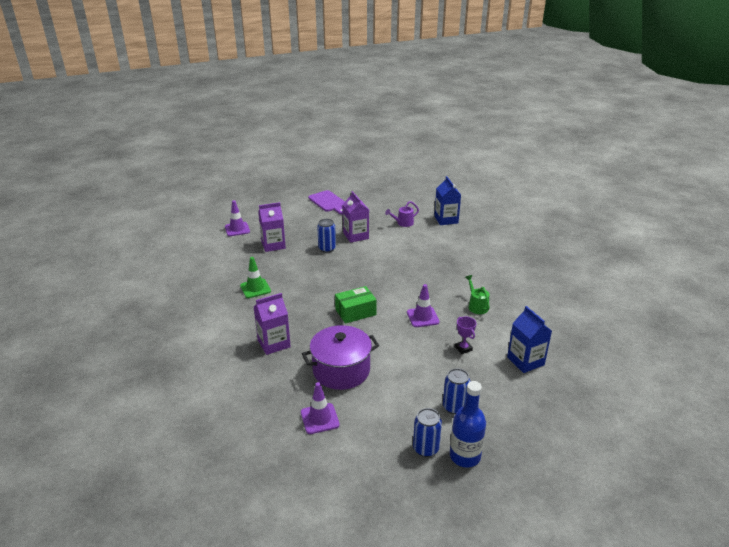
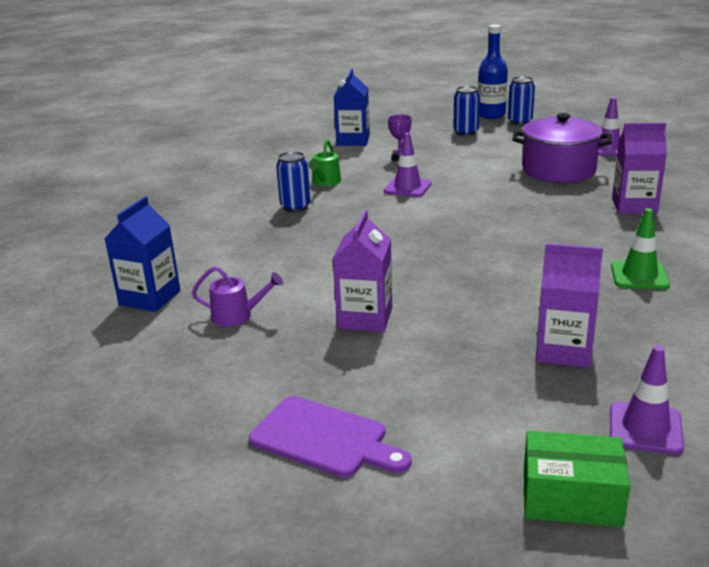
camera: 145 degrees left, 5 degrees down
purple cutting board [308,190,345,214] -> purple cutting board turned 120 degrees clockwise [249,396,412,478]
blue can [317,219,336,253] -> blue can moved to [276,151,311,212]
green box [335,286,377,324] -> green box moved to [524,431,631,527]

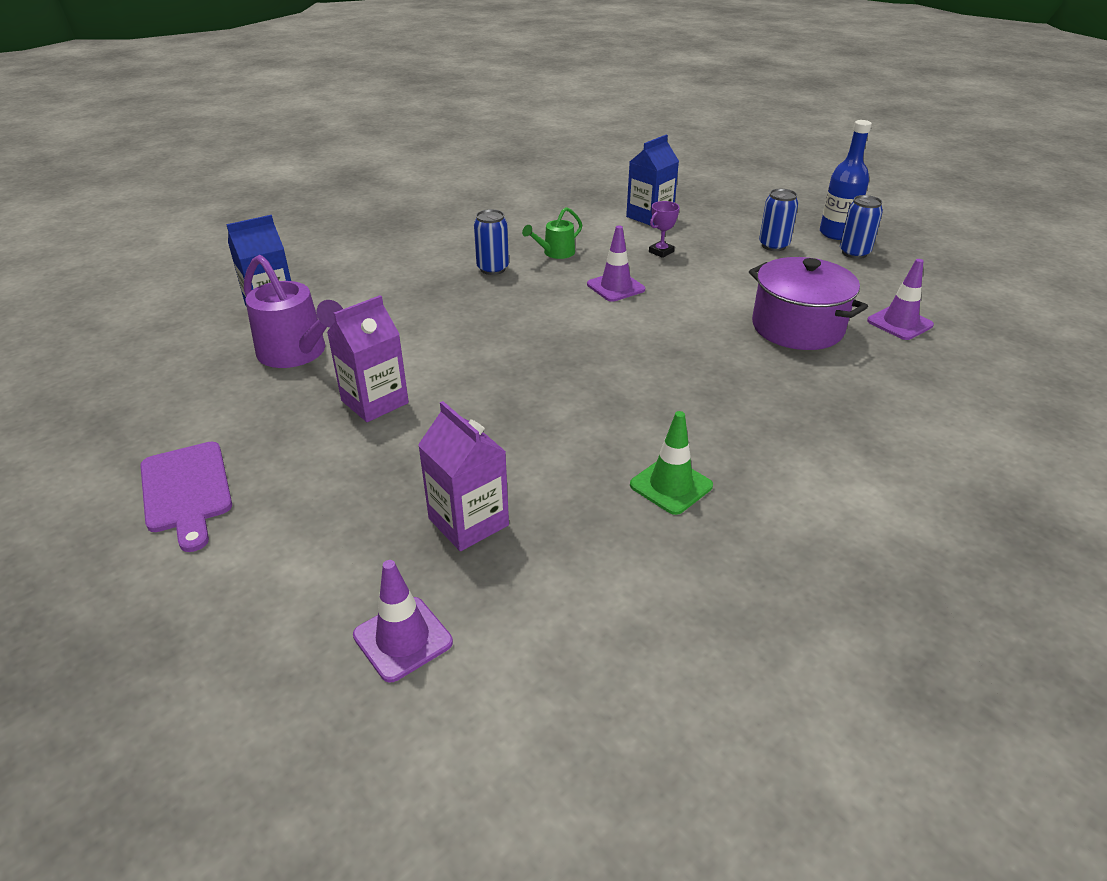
camera: 35 degrees right, 10 degrees up
purple watering can [192,266,283,327] -> purple watering can [244,255,343,368], size x1.79
green box [524,431,631,527] -> none
purple carton [612,123,667,214] -> none

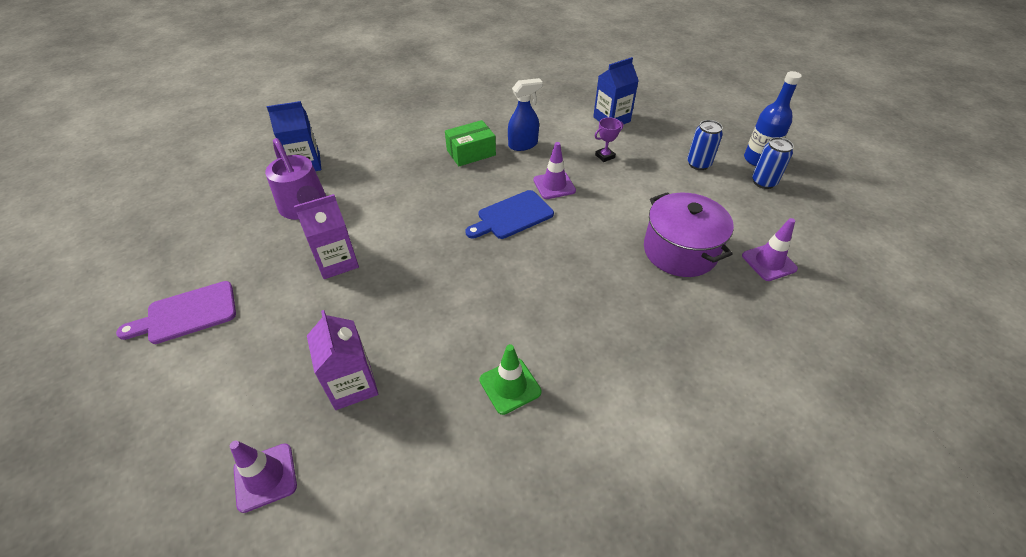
camera: 15 degrees right, 10 degrees up
purple cutting board [140,442,232,552] -> purple cutting board turned 75 degrees clockwise [116,281,236,344]
blue can [474,209,509,275] -> green box [445,120,496,166]
green watering can [522,207,582,259] -> blue spray bottle [508,78,543,151]
none -> blue cutting board [465,190,554,239]

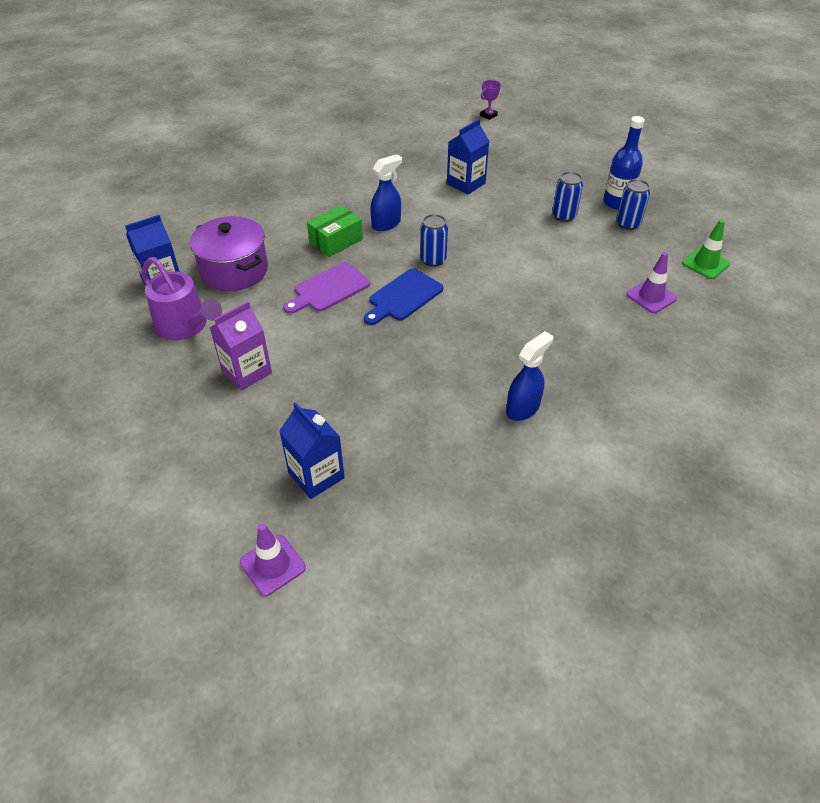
camera: 15 degrees left, 0 degrees up
purple cutting board [116,281,236,344] -> purple cutting board moved to [283,262,370,314]
purple carton [307,310,378,410] -> blue carton [279,402,345,499]
green traffic cone [479,344,542,415] -> green traffic cone moved to [682,220,730,279]
purple traffic cone [533,142,576,199] -> blue can [420,214,448,267]
purple trophy [595,117,623,162] -> purple trophy moved to [480,80,501,120]
purple pot [644,192,734,277] -> purple pot moved to [190,216,268,291]
none -> blue spray bottle [506,331,553,421]

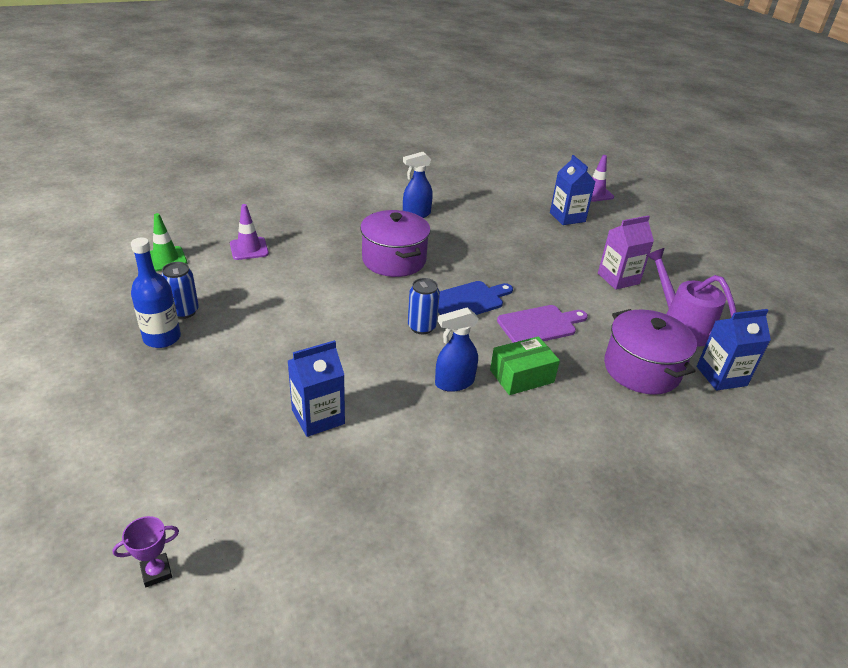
camera: 165 degrees left, 10 degrees down
blue can [552,172,583,222] -> none
none -> purple pot [360,210,431,277]

